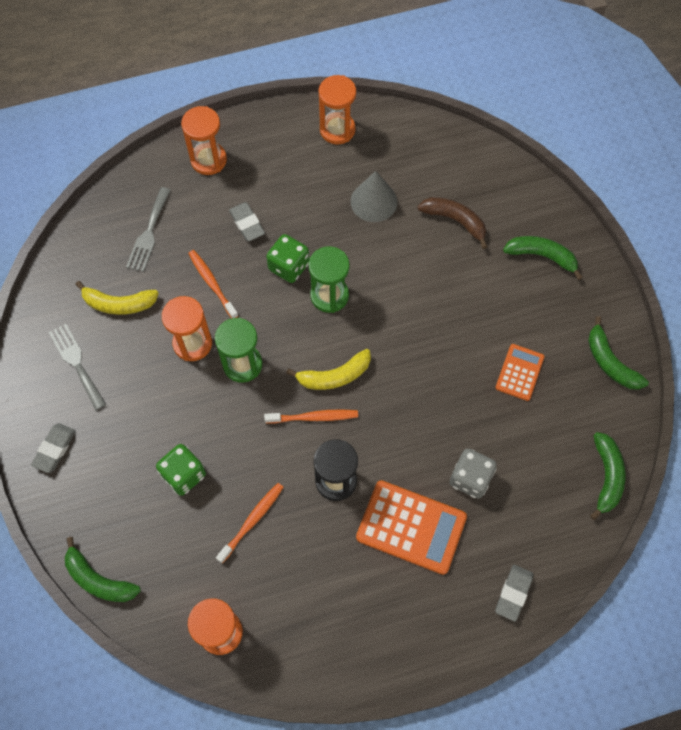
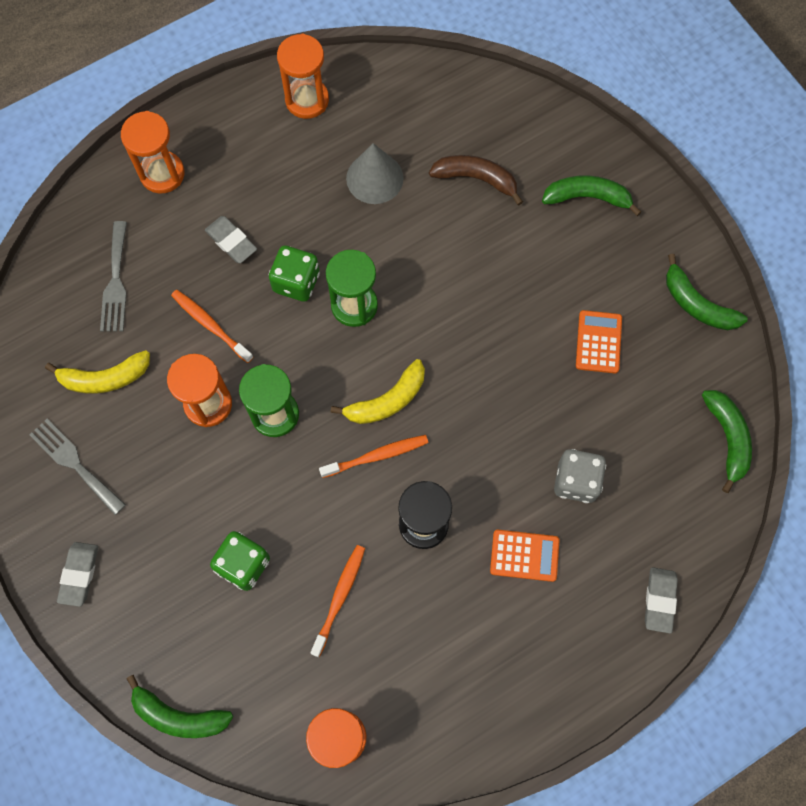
camera: 15 degrees left, 5 degrees up
orange calculator [356,480,467,575] -> orange calculator [490,530,560,582], size x0.58

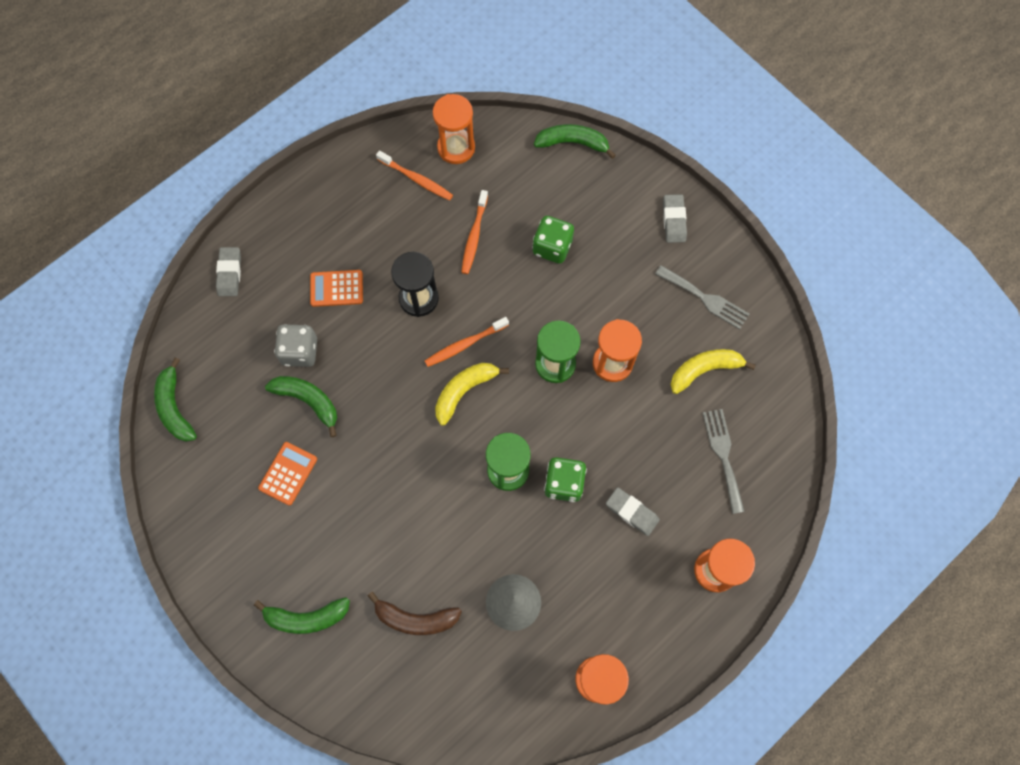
camera: 170 degrees right, 0 degrees up
orange toothbrush [171,290,253,363] -> orange toothbrush moved to [376,151,453,201]
orange calculator [576,310,622,373] -> orange calculator turned 150 degrees counterclockwise [258,442,317,506]
green banana [666,254,748,330] -> green banana moved to [265,376,337,437]

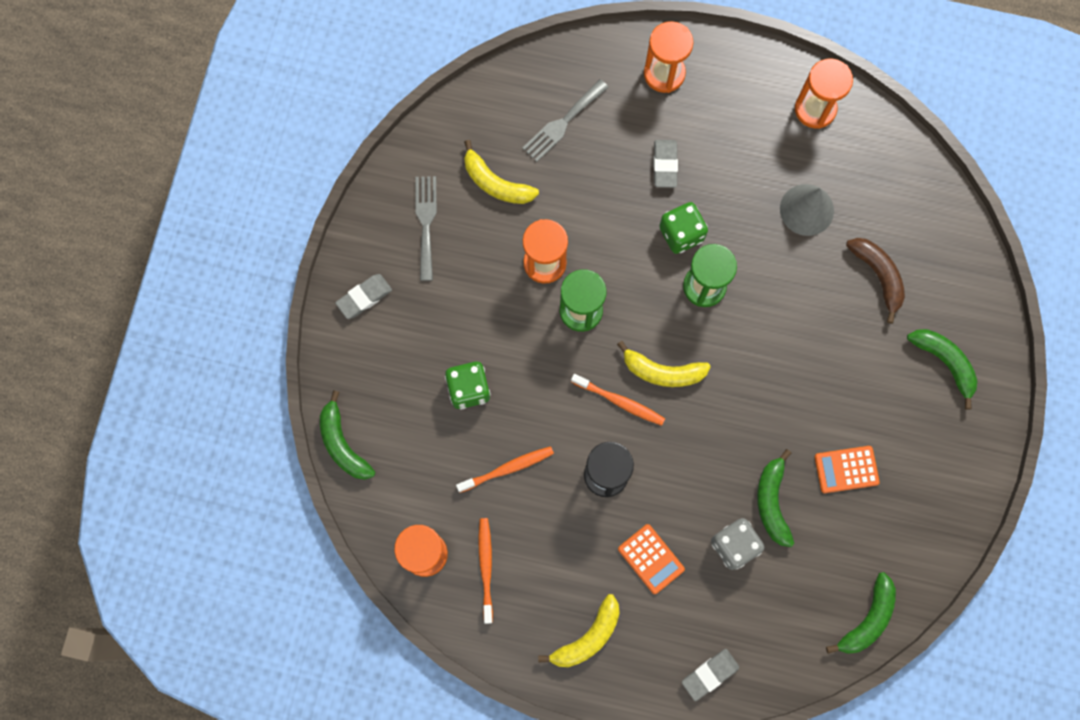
camera: 125 degrees left, 5 degrees up
none -> yellow banana [538,594,620,667]

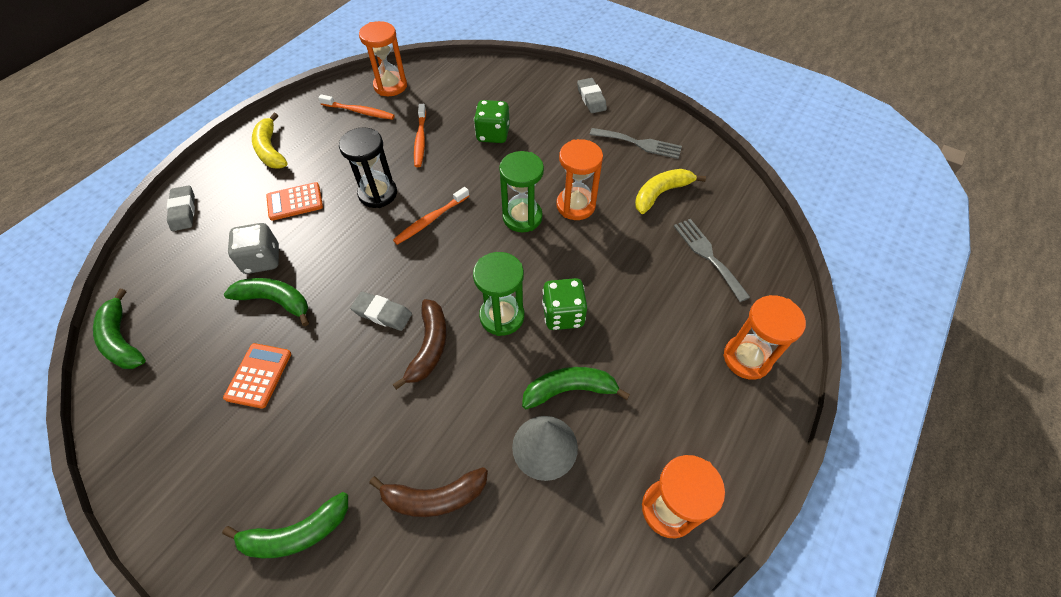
camera: 110 degrees right, 20 degrees down
green banana [320,391,375,480] -> green banana moved to [522,367,630,409]
yellow banana [617,341,711,387] -> none
grey eraser [654,140,678,187] -> grey eraser moved to [350,291,412,331]
none -> brown banana [392,299,447,390]

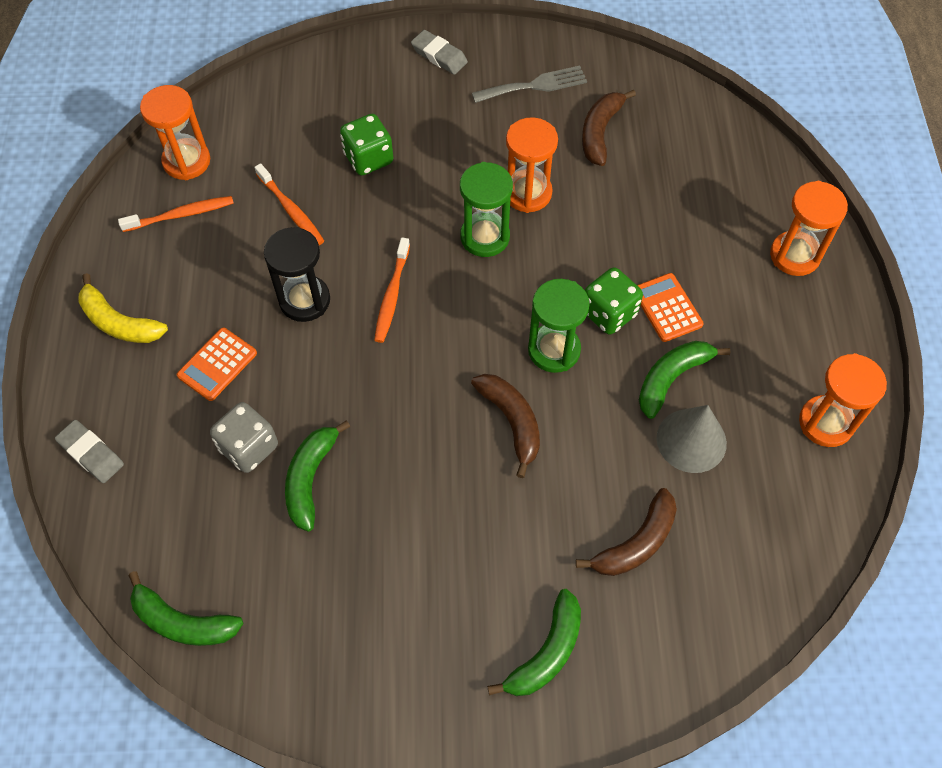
camera: 35 degrees left, 5 degrees up
orange calculator [223,343,291,409] -> orange calculator moved to [637,273,704,342]
green banana [224,278,309,326] -> green banana turned 60 degrees counterclockwise [285,420,350,532]
grey eraser [350,291,412,331] -> none
yellow banana [635,169,706,214] -> brown banana [582,90,636,166]
grey fork [674,219,750,302] -> none

